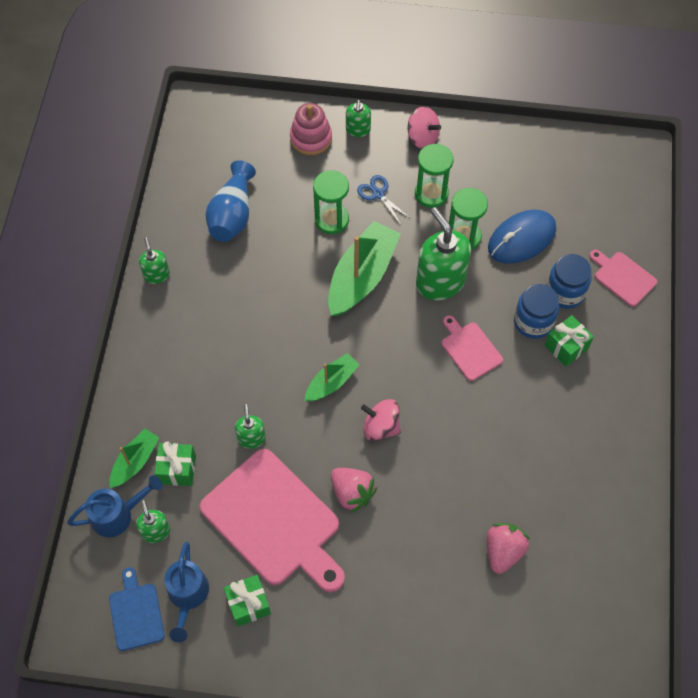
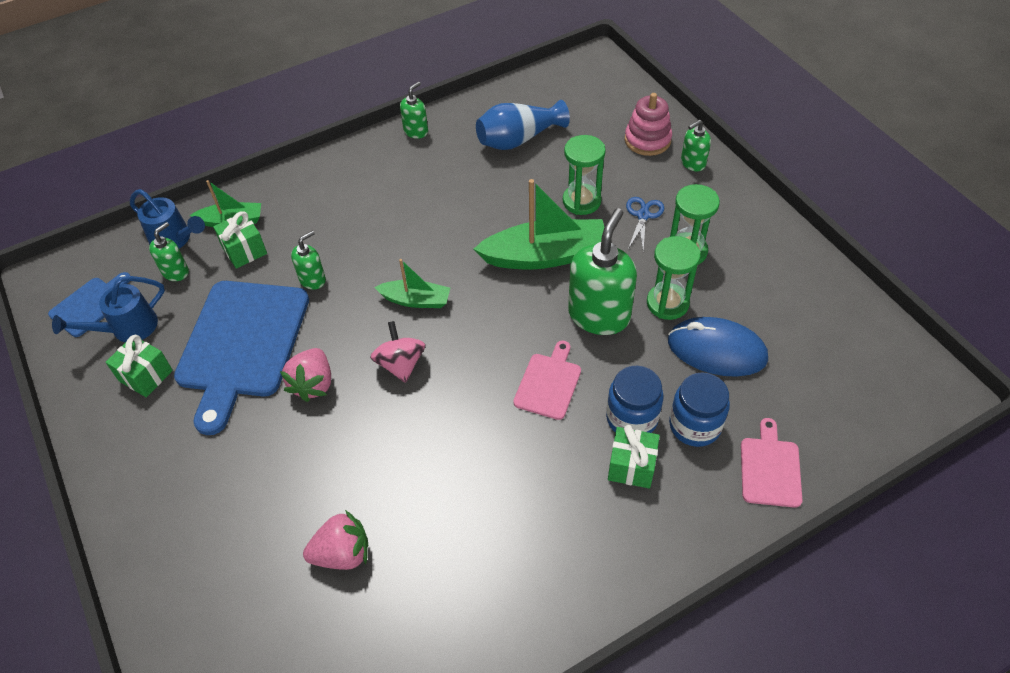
camera: 55 degrees right, 10 degrees down
pink cutting board [200,449,345,593] -> blue cutting board [174,281,309,435]
pink spinning top [407,106,441,149] -> none

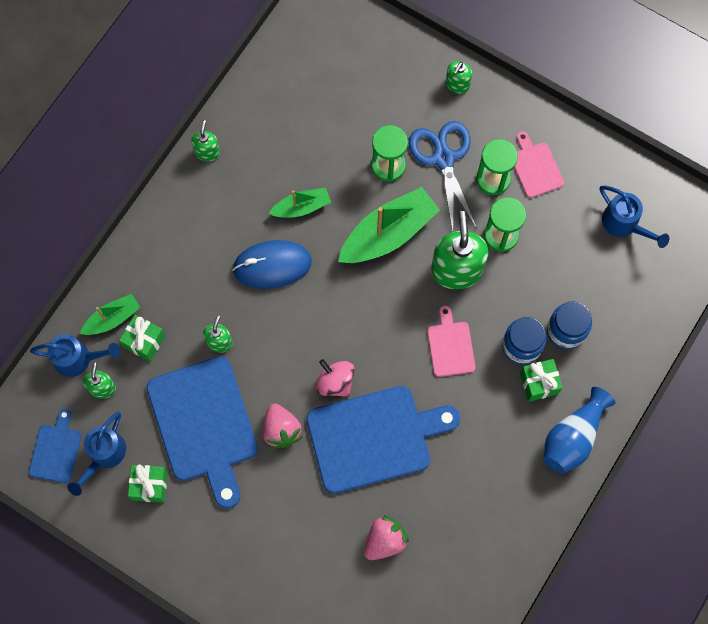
camera: 30 degrees left, 20 degrees up
green boat [374,259,450,308] -> green boat moved to [269,188,331,217]
blue vase [476,100,570,150] -> blue vase moved to [543,387,615,474]
pink stacking toy [625,93,672,156] -> none
blue scissors [626,197,664,251] -> blue scissors [409,121,477,232], size x1.86
blue mouse [668,317,768,377] -> blue mouse moved to [232,240,312,289]
pink cutting board [741,418,802,508] -> pink cutting board moved to [514,131,564,198]
none -> blue cutting board [306,386,460,494]
none -> blue watering can [600,186,669,248]

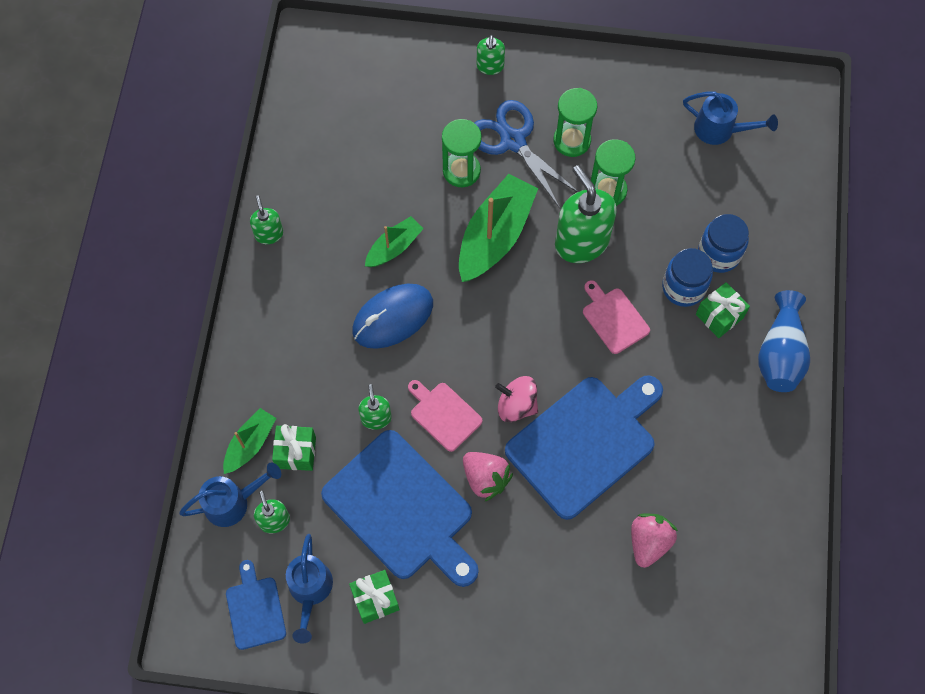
camera: 25 degrees left, 5 degrees down
pink cutting board [514,131,564,198] -> pink cutting board moved to [408,380,482,452]

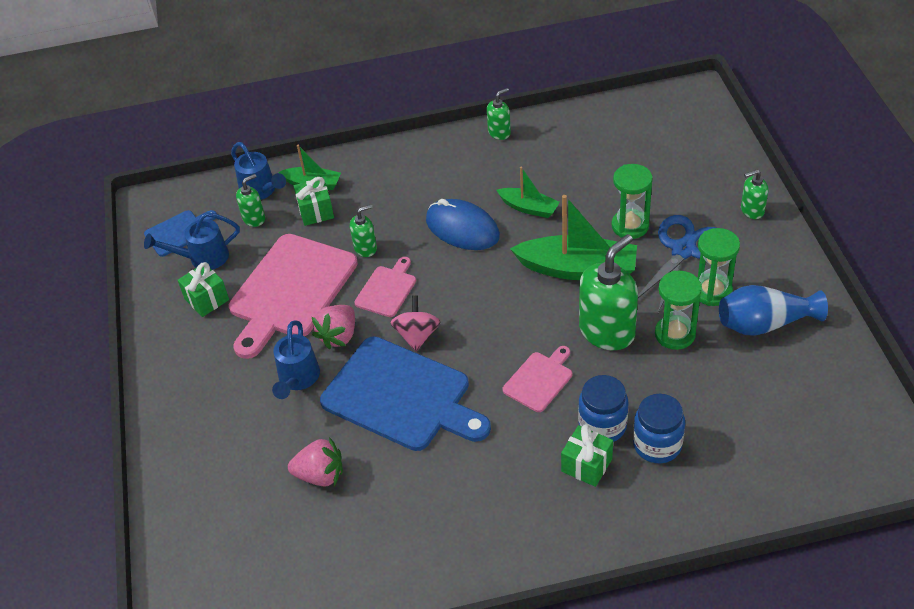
camera: 75 degrees right, 20 degrees down
blue cutting board [321,430,479,587] -> pink cutting board [229,234,358,359]
blue watering can [683,92,778,145] -> blue watering can moved to [272,320,320,399]
blue vase [758,290,810,392] -> blue vase moved to [719,285,828,336]

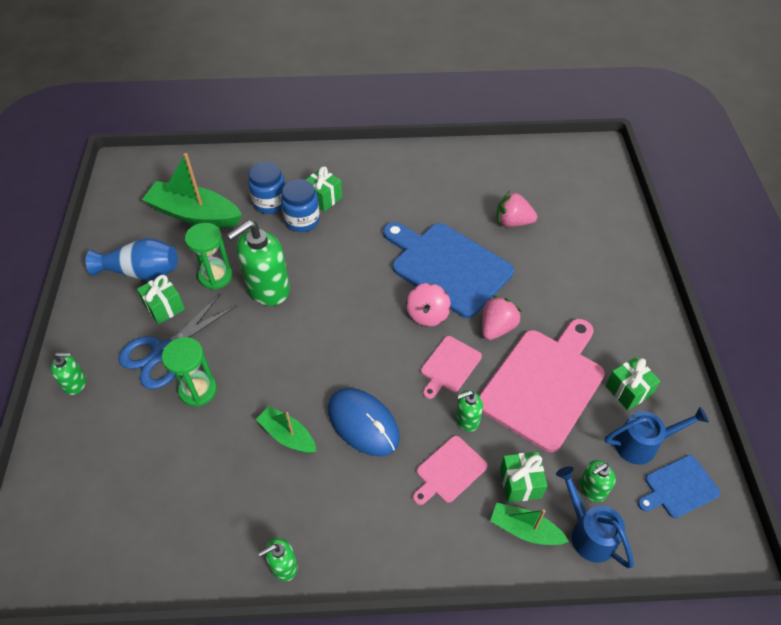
camera: 175 degrees left, 5 degrees up
blue watering can [272,320,320,399] -> none
pink cutting board [503,346,572,412] -> pink cutting board moved to [413,436,488,505]
green boat [510,195,637,280] -> green boat moved to [142,153,242,227]
green hourglass [698,228,740,306] -> green gift [137,274,185,324]

